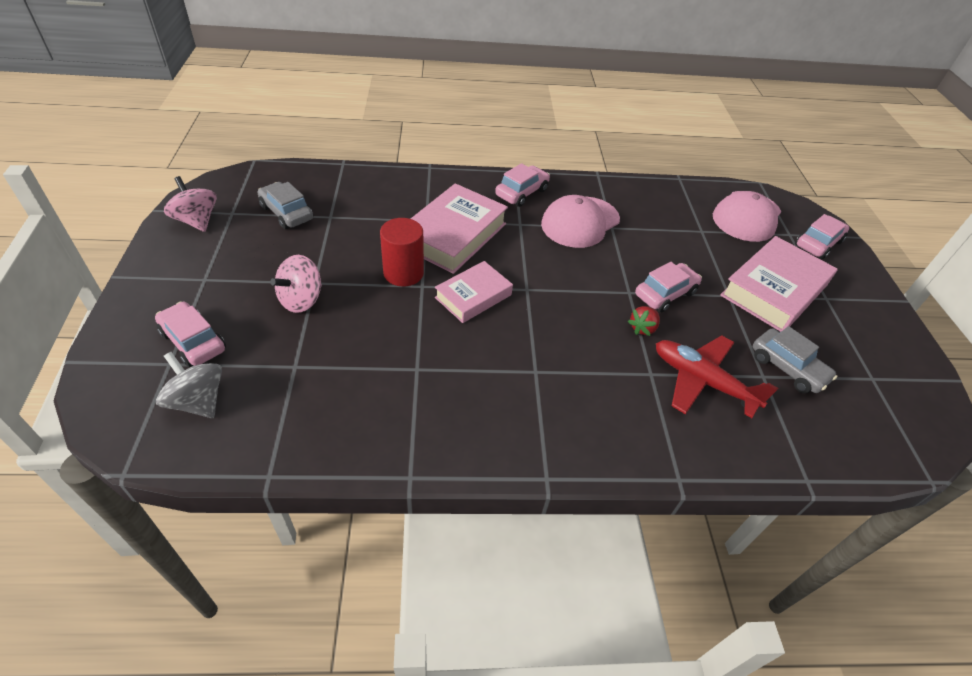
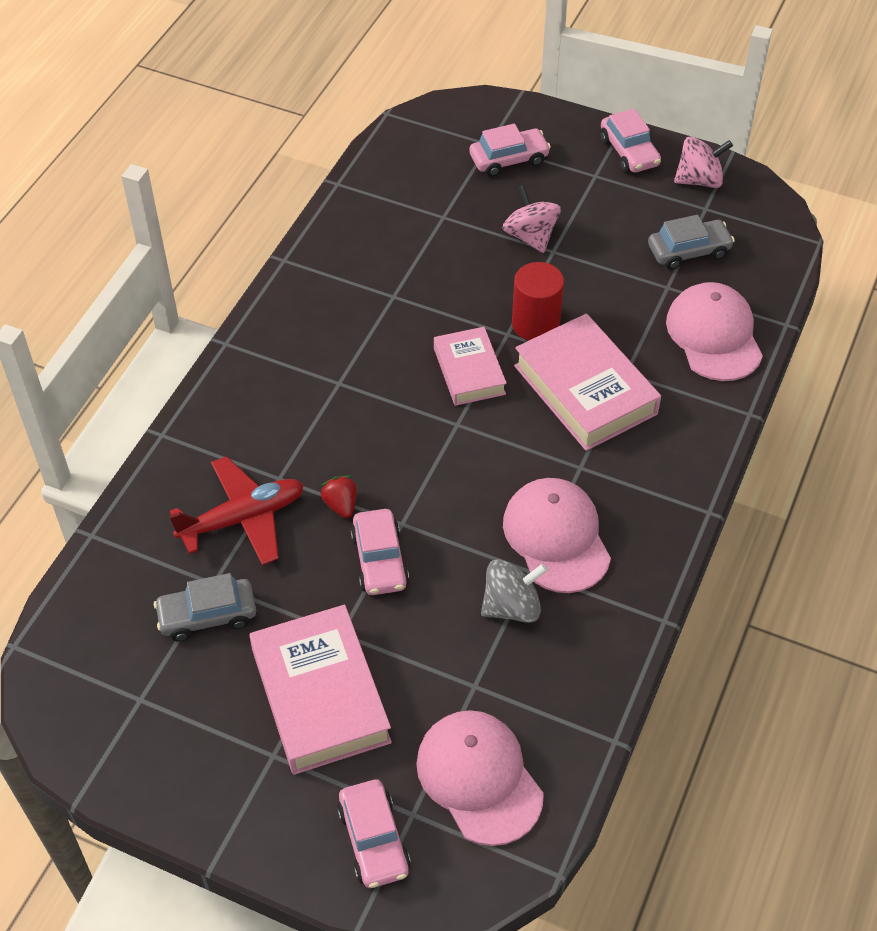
camera: 120 degrees right, 5 degrees up
grey spinning top [156,352,222,418] -> grey spinning top moved to [481,559,548,623]
pink car [495,163,550,207] -> pink car moved to [600,109,661,173]
none -> pink cap [666,282,763,381]

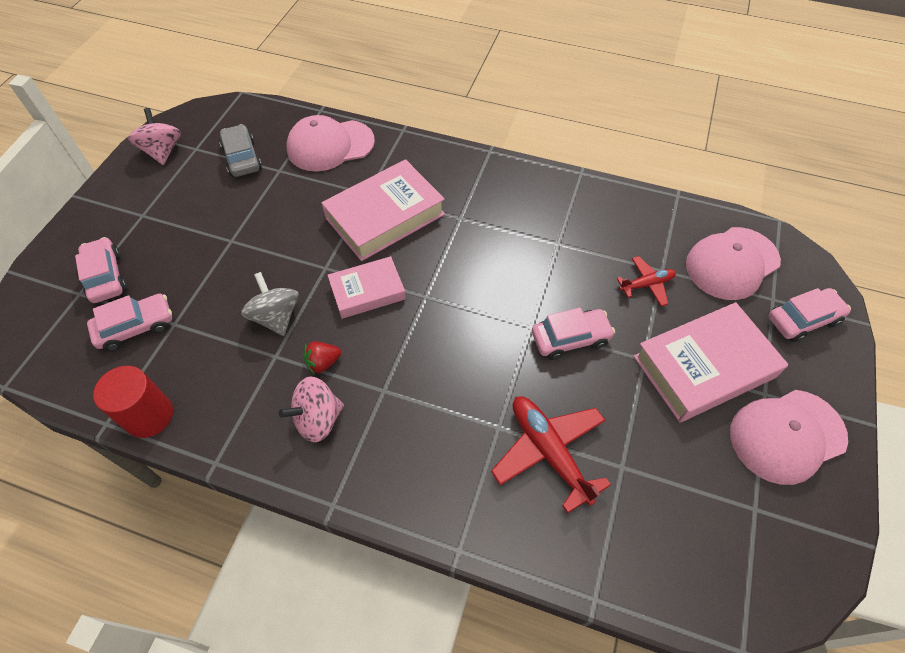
camera: 95 degrees left, 5 degrees up
grey car [154,573,256,641] -> none
red strawberry [320,476,357,518] -> red strawberry moved to [304,342,341,375]
grey spinning top [481,559,548,623] -> grey spinning top moved to [241,272,299,336]
pink spinning top [503,185,561,253] -> pink spinning top moved to [279,376,344,442]
pink cap [503,478,611,593] -> pink cap moved to [730,390,848,485]
red cylinder [512,262,564,341] -> red cylinder moved to [93,366,173,438]
pink car [600,109,661,173] -> pink car moved to [87,294,172,352]
none -> red plane [617,256,676,306]

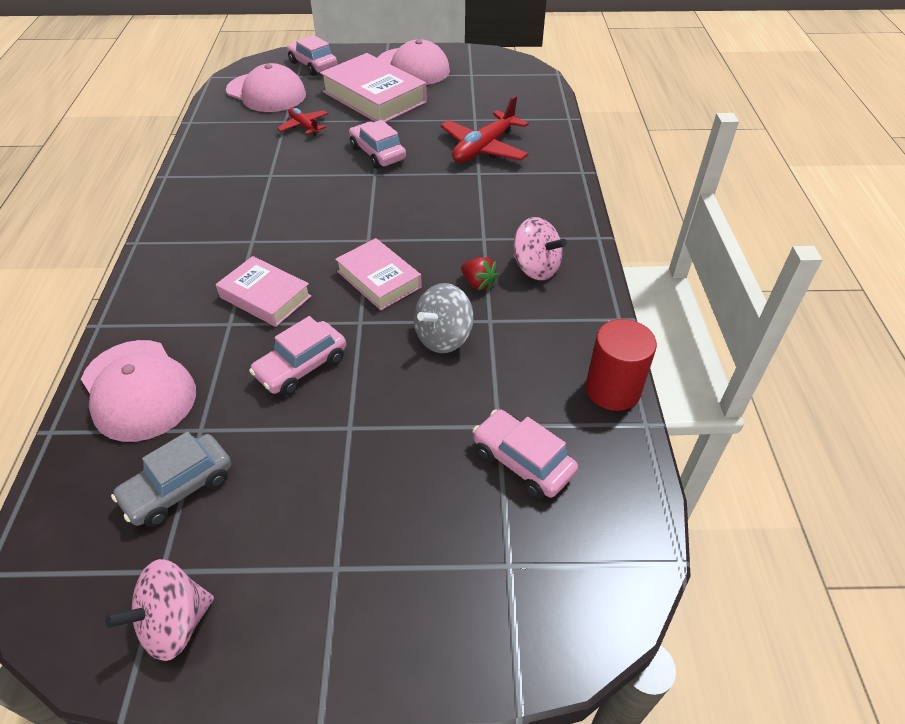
camera: 110 degrees left, 10 degrees down
pink car [75,237,127,303] -> pink car moved to [249,316,346,396]
pink book [321,159,445,261] -> pink book [216,256,311,327], size x0.61

